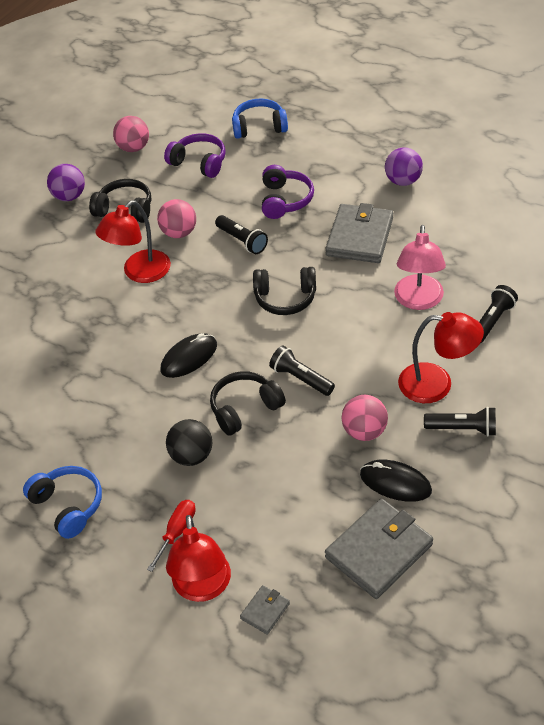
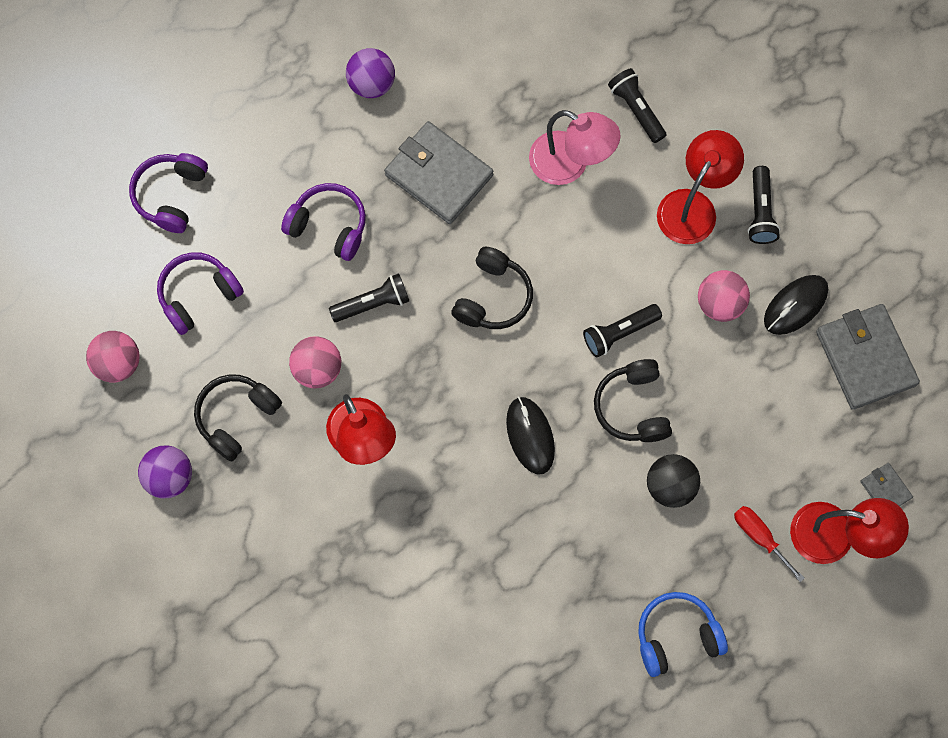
camera: 70 degrees left, 25 degrees up
blue headphones [232,98,288,139] -> purple headphones [129,153,208,233]
black flashlight [424,407,496,436] -> black flashlight turned 150 degrees clockwise [748,166,780,244]

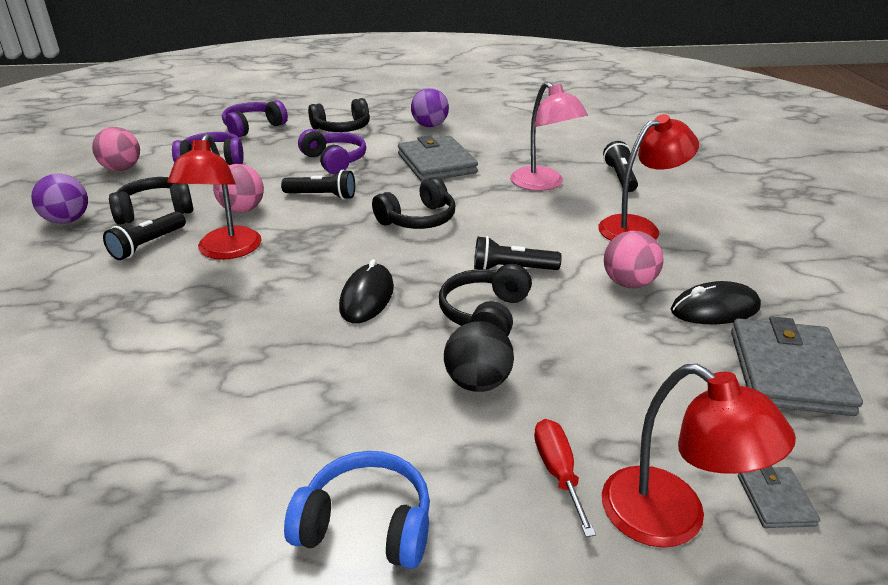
camera: 30 degrees right, 40 degrees down
black flashlight [748,166,780,244] -> black flashlight moved to [103,211,186,260]
none -> black headphones [308,98,370,132]

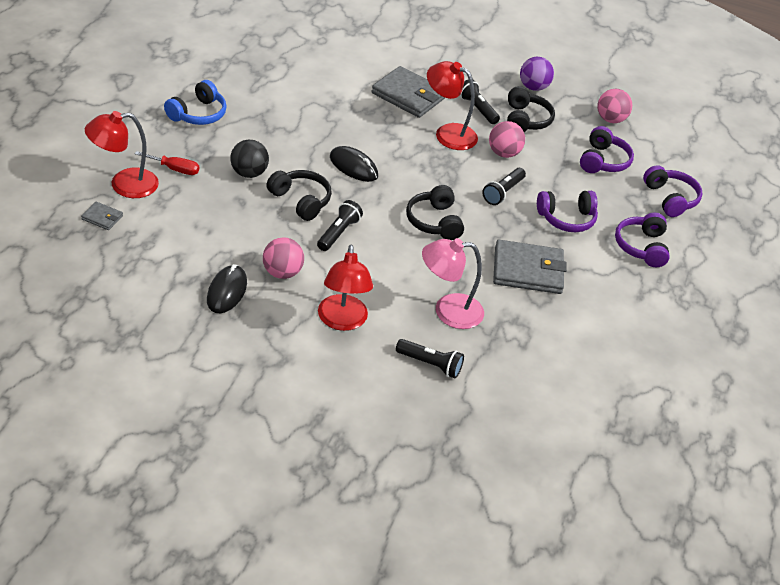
camera: 110 degrees right, 10 degrees up
black headphones [308,98,370,132] -> purple headphones [615,213,670,267]
purple ball [411,88,449,127] -> none
grey wallet [731,316,863,416] -> grey wallet moved to [372,66,445,118]

